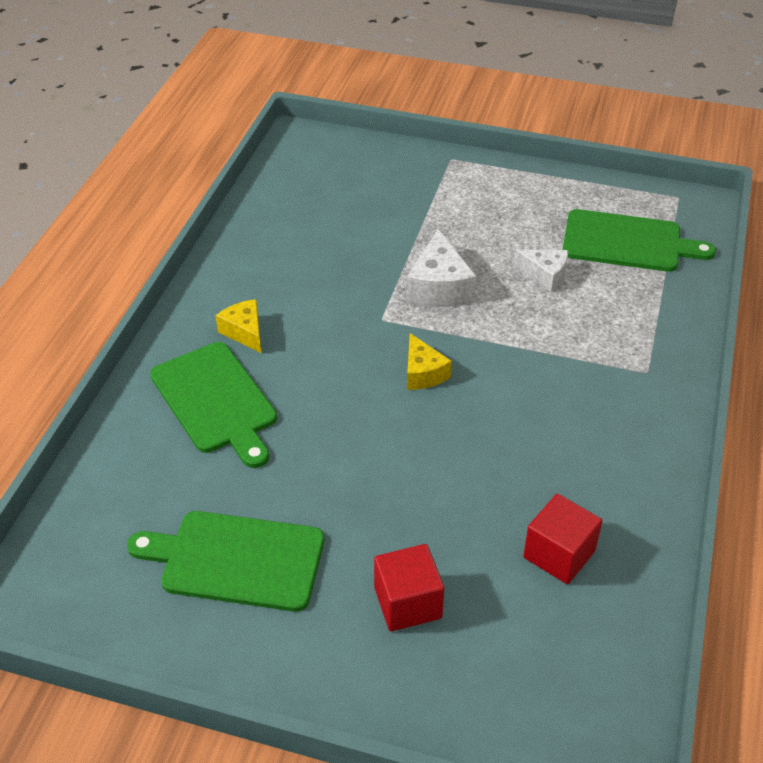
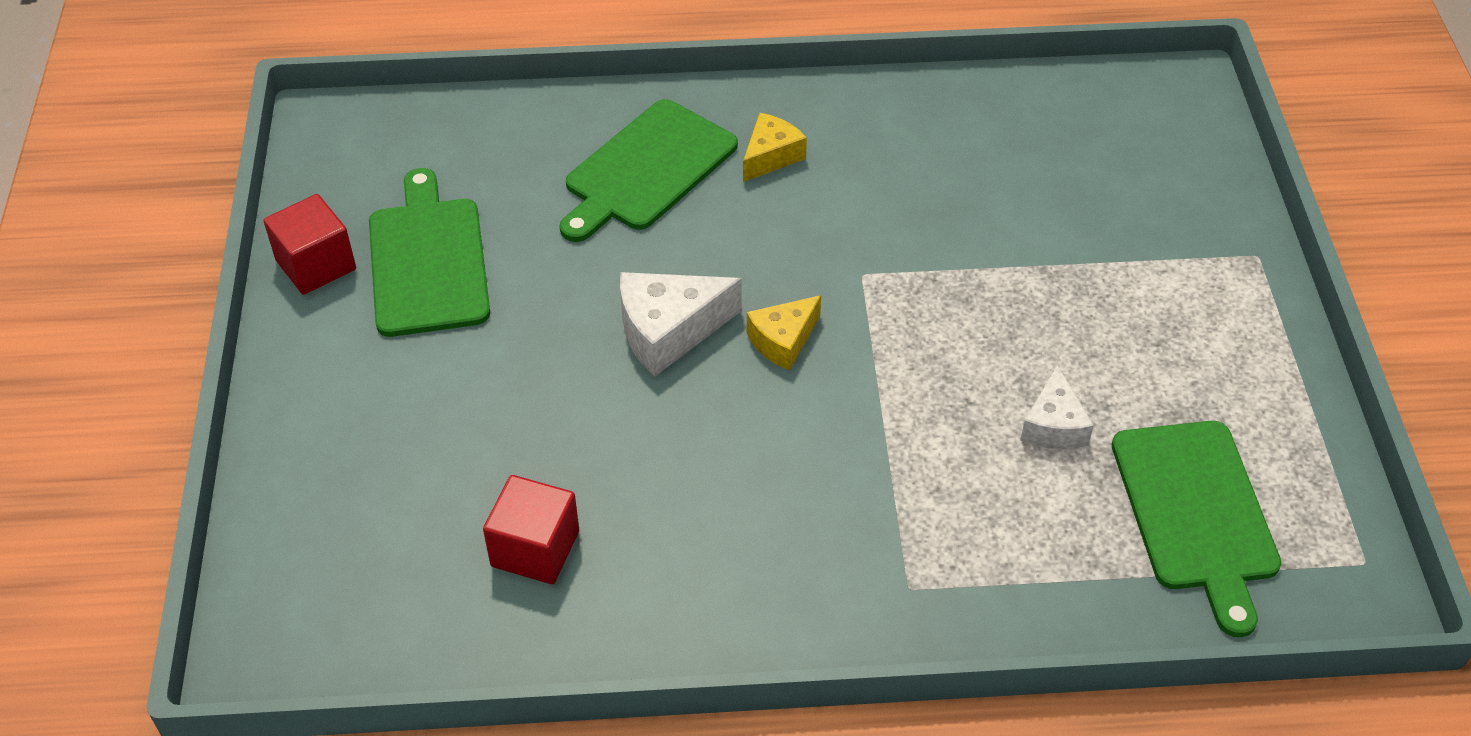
camera: 70 degrees right, 5 degrees up
red cube [374,544,444,631] -> red cube moved to [263,194,356,295]
white cheese [406,229,477,307] -> white cheese moved to [620,272,742,376]

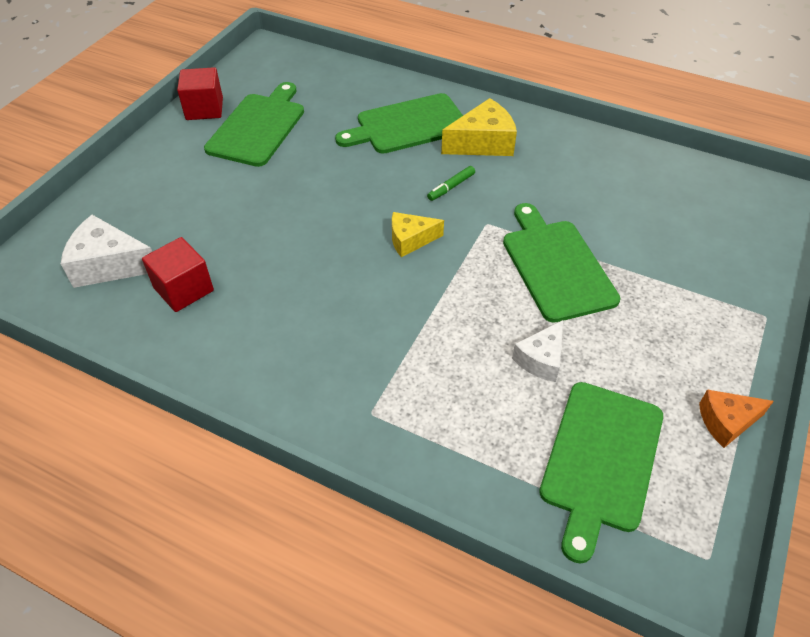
camera: 30 degrees right, 0 degrees up
white cheese [620,272,742,376] -> white cheese moved to [61,215,152,288]
yellow cheese [743,113,807,182] -> yellow cheese [441,98,517,156], size x1.55
none -> green marker [427,166,475,201]
none -> green cutting board [503,203,620,323]
none -> orange cheese [699,389,774,448]

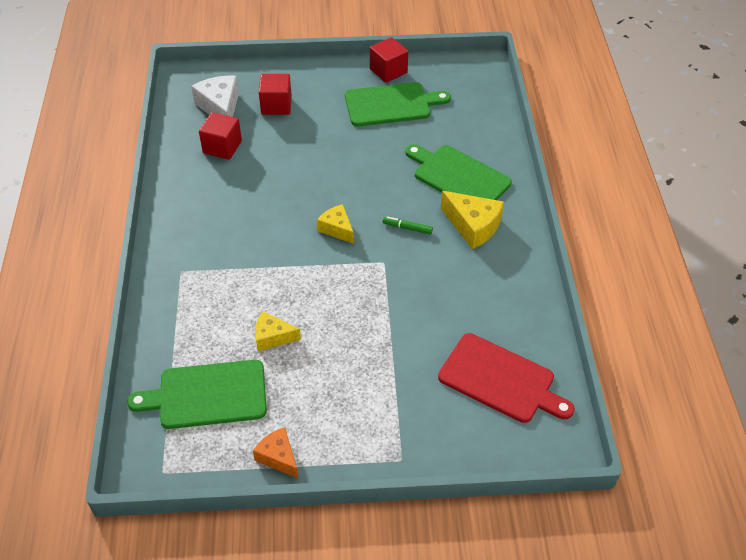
camera: 60 degrees right, 0 degrees up
green cutting board [503,203,620,323] -> none
white cheese [512,320,563,382] -> yellow cheese [255,311,301,351]
none -> red cube [259,74,292,115]
none -> red cutting board [438,333,575,423]

